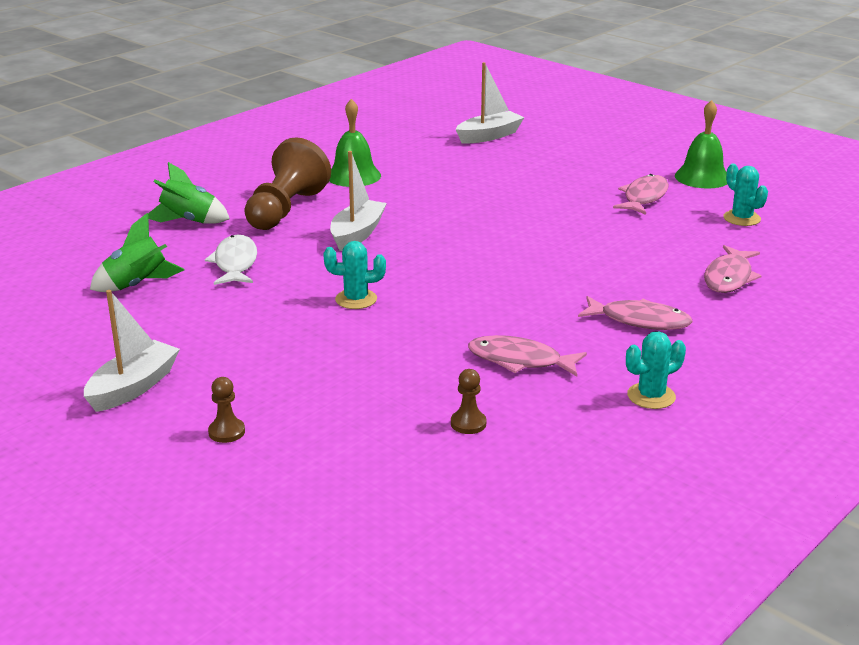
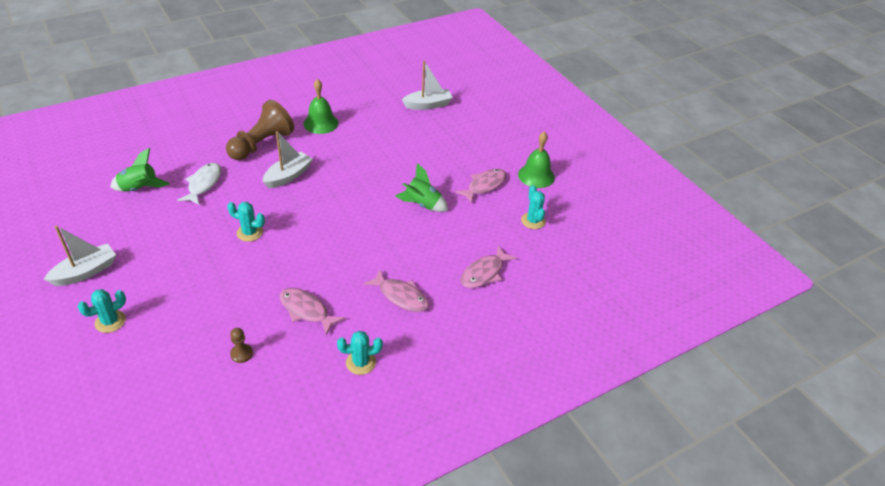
camera: 15 degrees right, 15 degrees up
green rocket [148,162,230,224] -> green rocket moved to [395,163,448,212]
brown pawn [208,377,245,443] -> turquoise cactus [78,289,126,333]

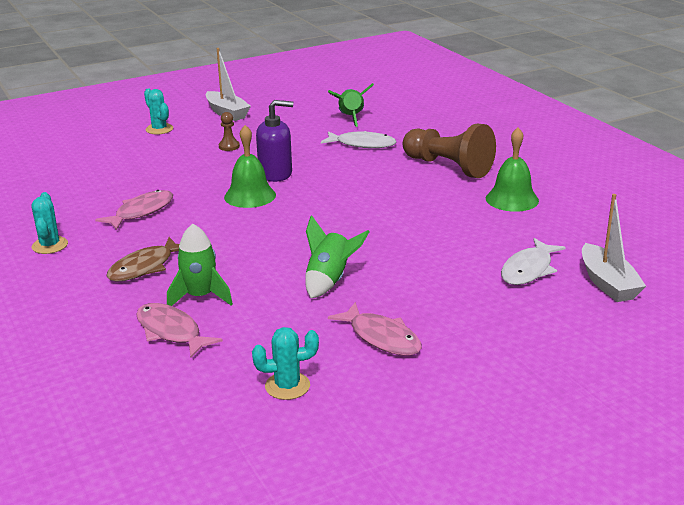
camera: 95 degrees right, 15 degrees down
turquoise cactus [227,202,265,242] -> purple soap dispenser [256,100,293,182]
brown pawn [230,328,253,363] -> brown pawn moved to [219,112,240,151]
white boat [262,131,313,188] -> none
pink fish [363,270,429,312] -> brown fish [106,237,179,282]
green bell [518,132,555,188] -> green bell moved to [224,125,276,208]
none -> green rocket [167,224,233,306]
none -> white fish [501,238,566,285]

